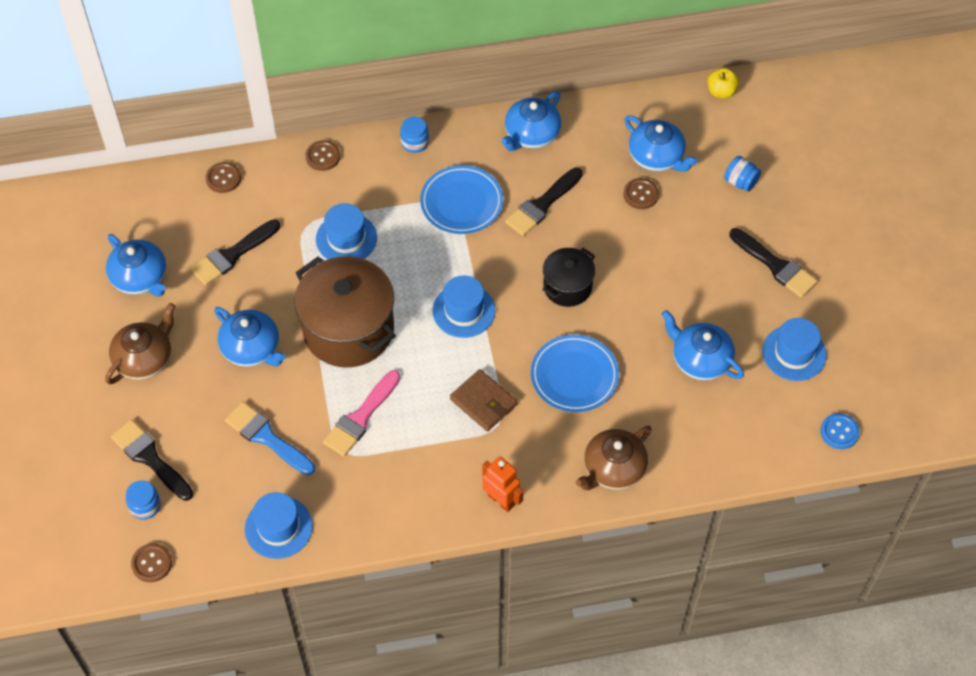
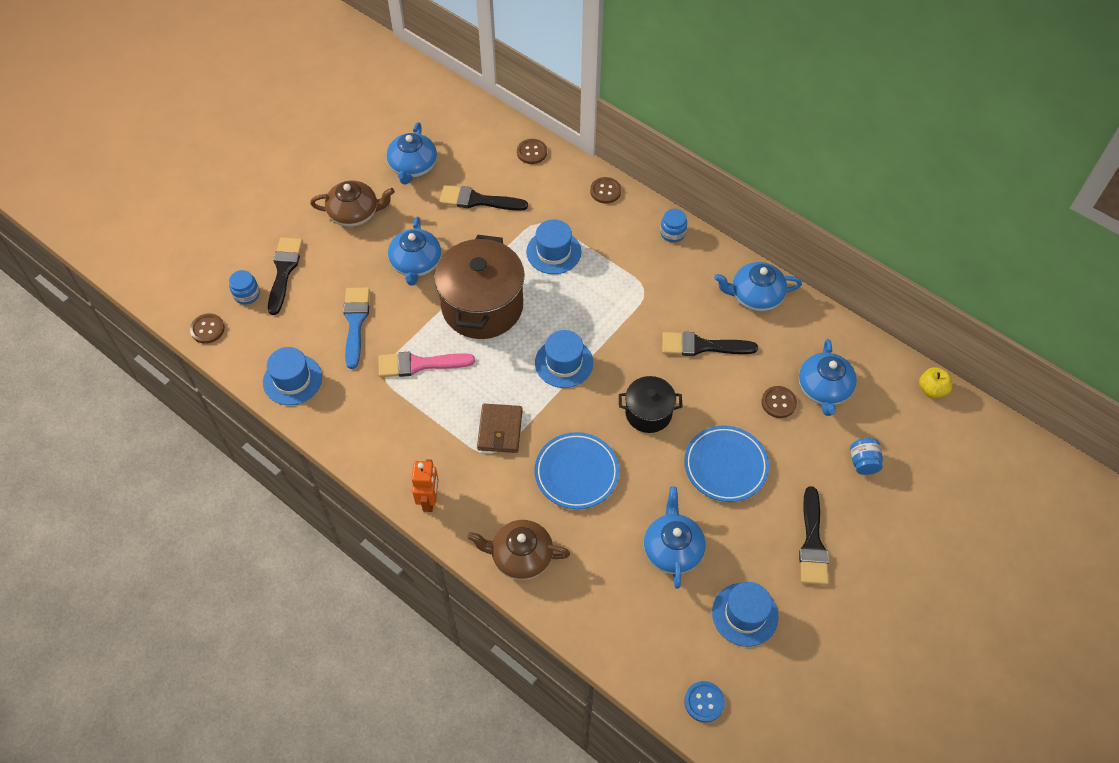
camera: 50 degrees right, 0 degrees up
blue plate [420,165,503,234] -> blue plate moved to [684,426,769,502]

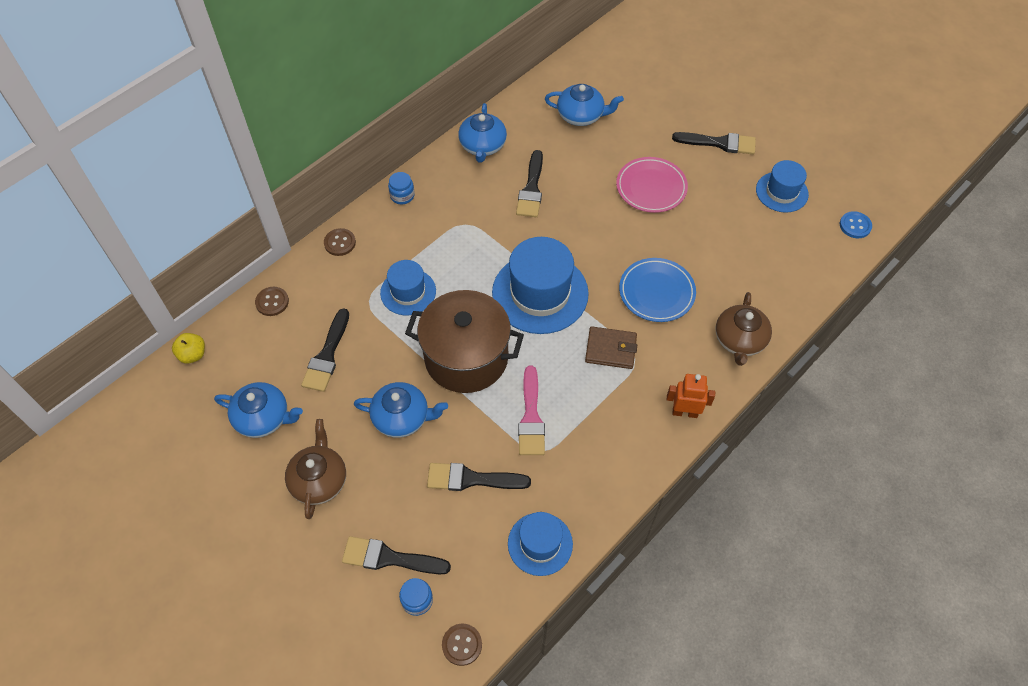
camera: 85 degrees left, 0 degrees up
blue brush [343,288,370,369] -> black brush [427,463,531,491]
blue hat [535,330,593,388] -> blue hat [492,237,589,334], size x1.73
black pot [619,376,682,433] -> none
blue teapot [644,487,706,589] -> none
blue plate [684,426,769,502] -> pink plate [616,157,688,213]
brown button [761,386,797,418] -> none
blue jar [850,438,883,475] -> none
yellow apple [919,367,952,398] -> yellow apple moved to [172,333,205,364]

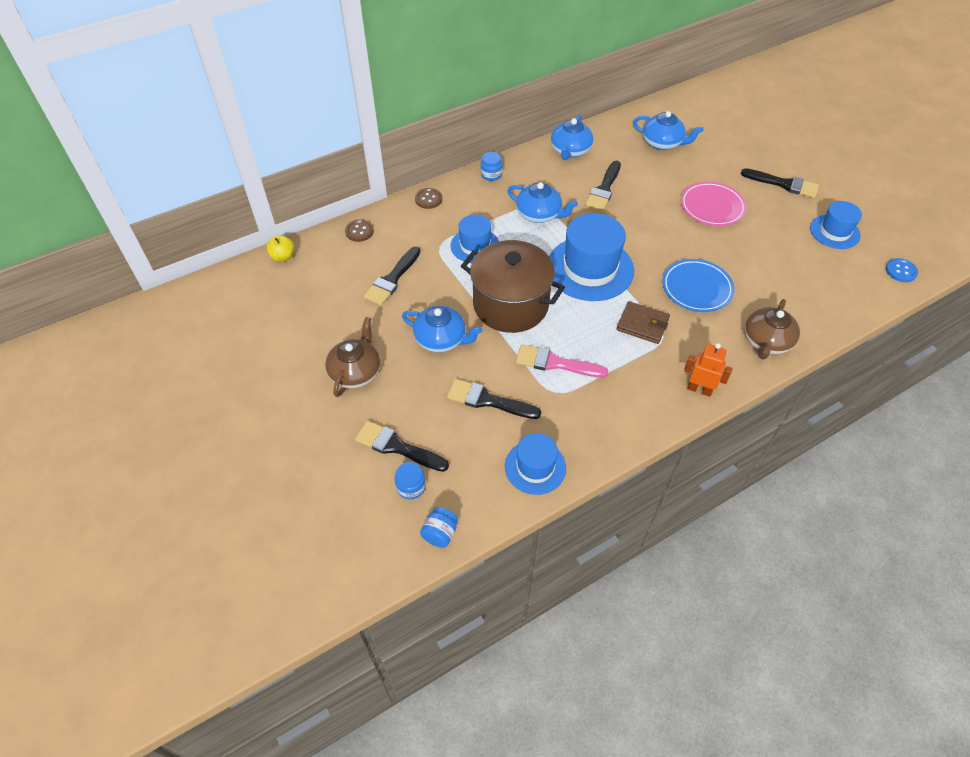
camera: 15 degrees right, 5 degrees down
blue teapot [214,382,303,438] -> blue teapot moved to [507,182,578,223]
brown button [442,623,482,666] -> blue jar [420,507,458,548]
pink brush [518,366,545,455] -> pink brush turned 90 degrees clockwise [516,344,609,378]

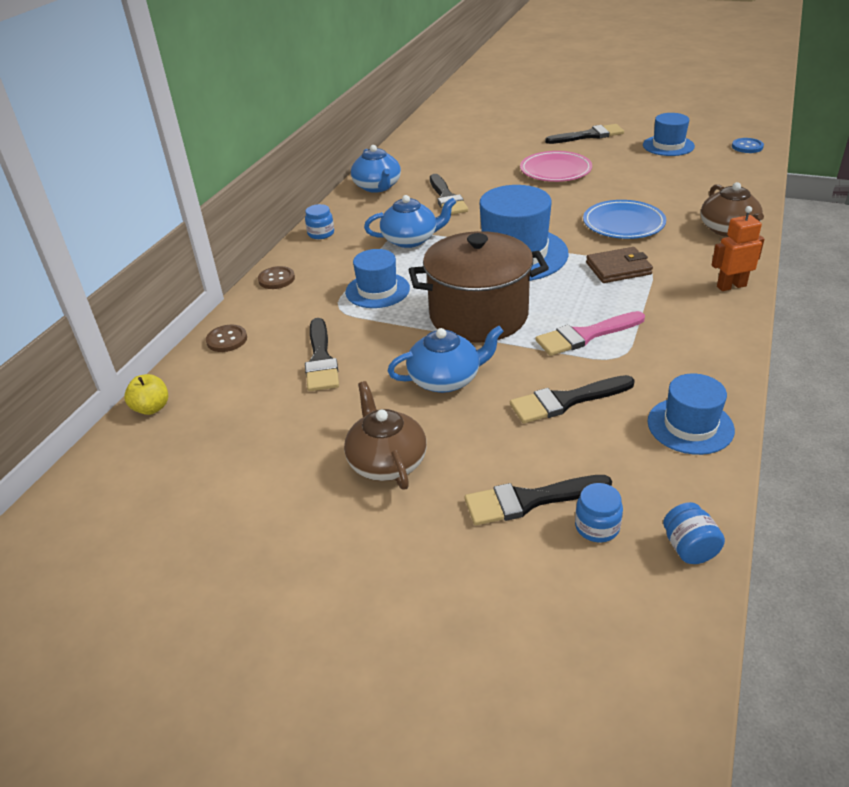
camera: 35 degrees left, 15 degrees down
blue teapot [633,111,703,150] -> none

